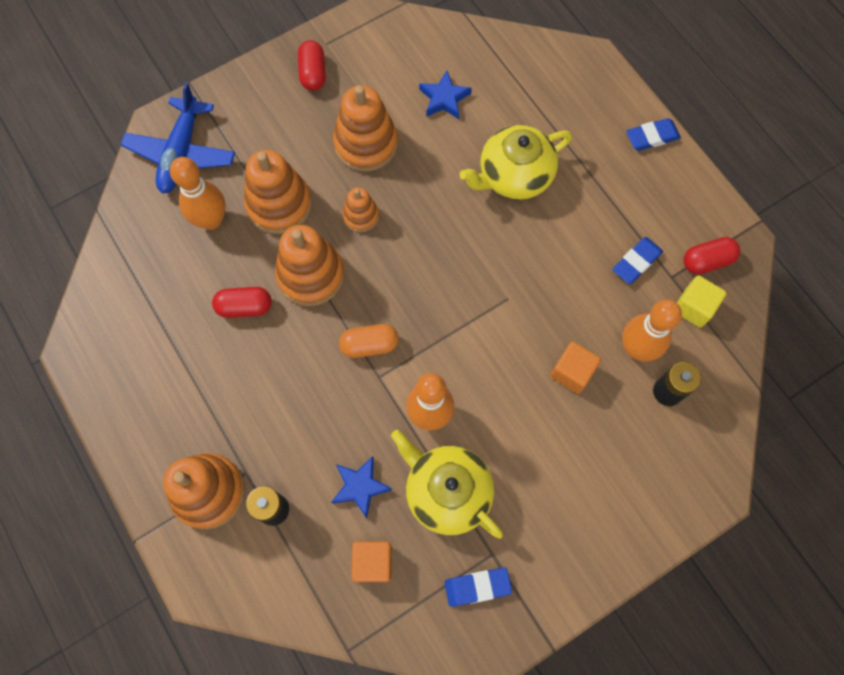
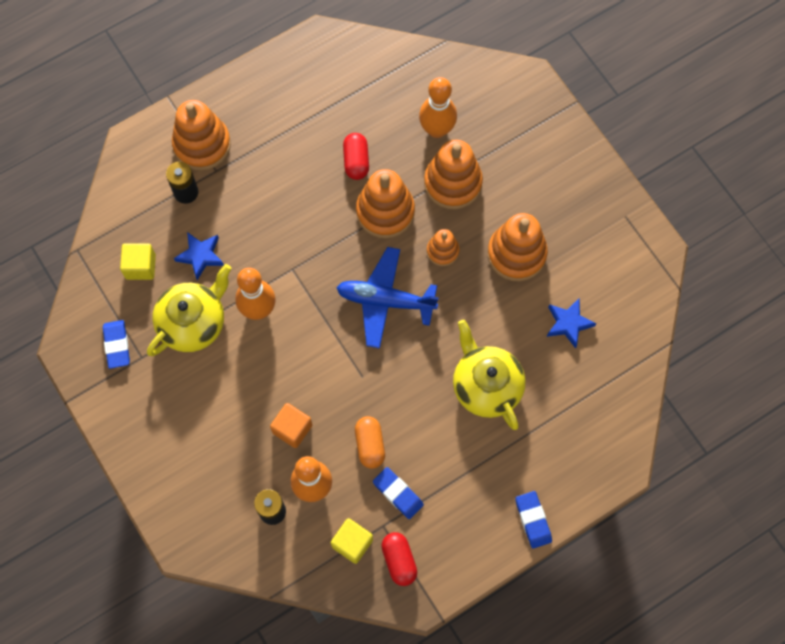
camera: 90 degrees right, 0 degrees up
blue plane [120,82,235,193] -> blue plane moved to [336,247,439,349]
red capsule [298,40,326,91] -> none
orange capsule [339,324,398,358] -> orange capsule moved to [355,416,385,469]
orange cube [351,542,392,582] -> yellow cube [120,243,156,280]

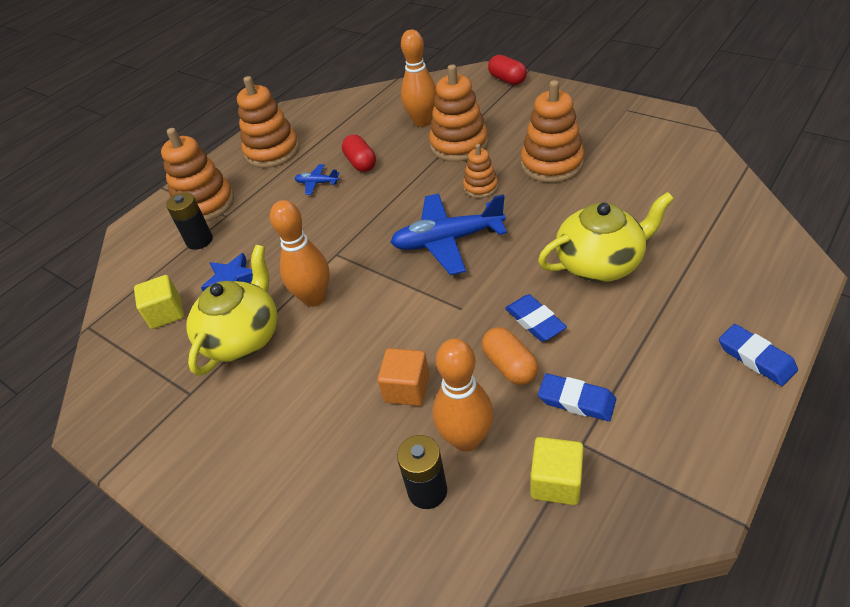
camera: 15 degrees left, 25 degrees down
blue eraser [103,320,130,369] -> blue eraser moved to [505,294,567,341]
orange stacking toy [356,169,415,239] -> orange stacking toy moved to [237,76,299,168]
red capsule [381,532,417,586] -> red capsule moved to [488,55,527,85]
yellow teapot [453,320,526,430] -> yellow teapot turned 120 degrees clockwise [538,192,674,282]
blue star [547,298,597,348] -> none
none -> blue plane [294,164,339,195]

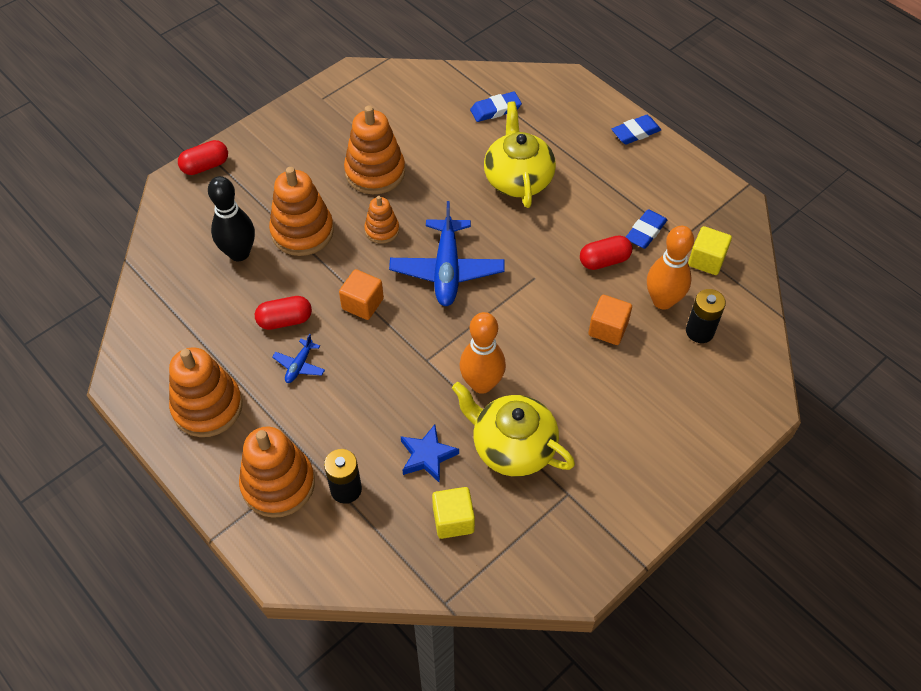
camera: 85 degrees left, 10 degrees up
orange bowling pin [401,30,437,127] -> black bowling pin [208,176,255,261]
orange capsule [482,327,538,385] -> red capsule [580,235,632,270]
blue eraser [505,294,567,341] -> blue eraser moved to [470,91,522,122]
none -> orange cube [339,269,384,320]

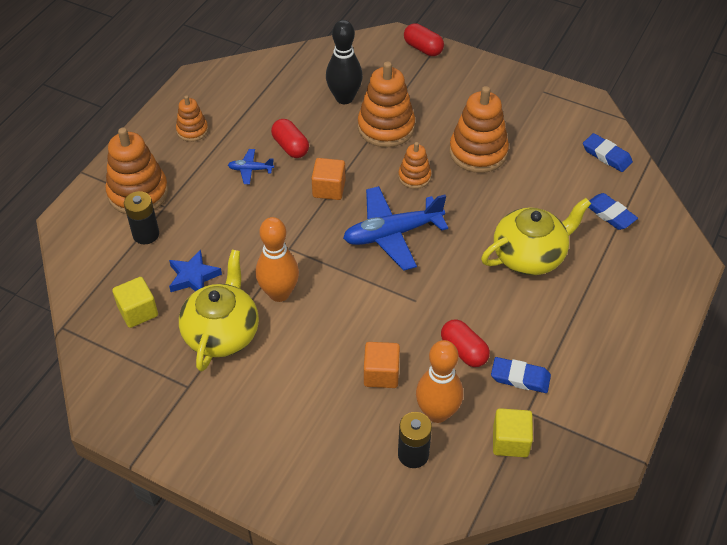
camera: 70 degrees right, 5 degrees down
orange stacking toy [169,347,243,437] -> orange stacking toy [176,95,208,142], size x0.55
blue eraser [612,115,661,145] -> blue eraser moved to [583,133,633,172]

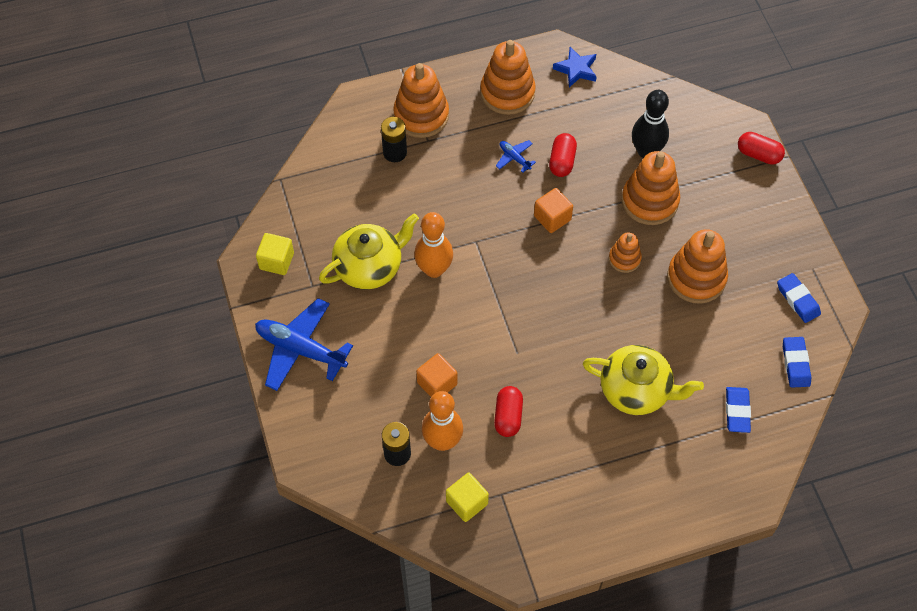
camera: 45 degrees right, 10 degrees up
yellow cube [112,277,158,328] -> yellow cube moved to [256,233,294,275]
blue star [169,249,222,292] -> blue star moved to [553,47,597,88]
orange stacking toy [176,95,208,142] -> orange stacking toy [480,40,536,115], size x1.81
blue plane [343,186,448,271] -> blue plane moved to [255,298,353,391]
red capsule [404,23,444,56] -> red capsule turned 60 degrees counterclockwise [738,132,785,165]
blue eraser [491,357,551,393] -> blue eraser moved to [777,273,821,323]

